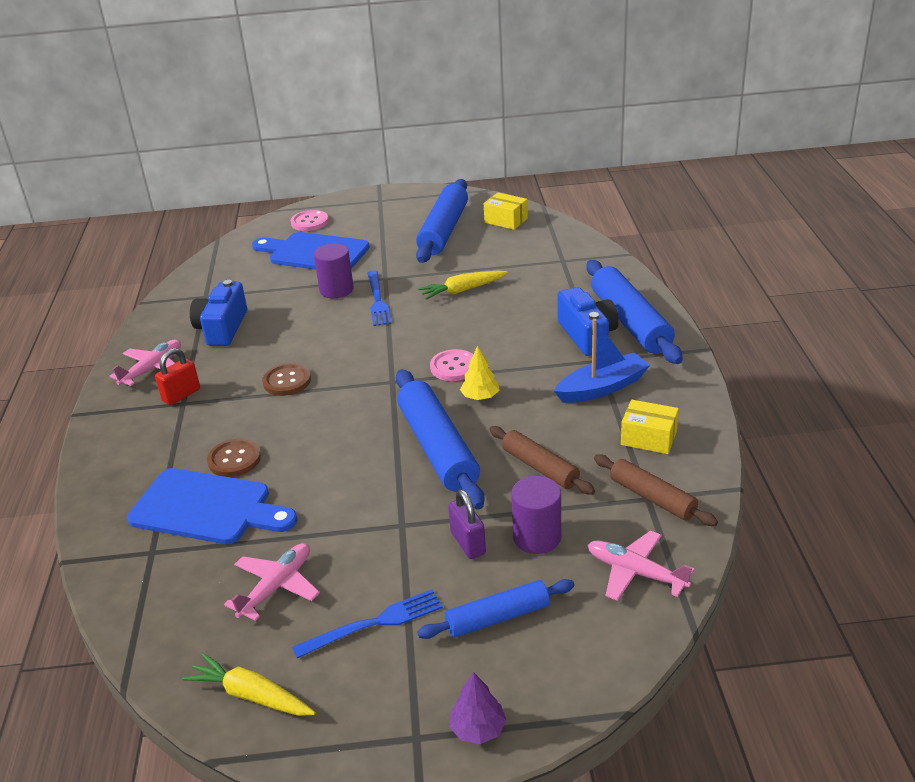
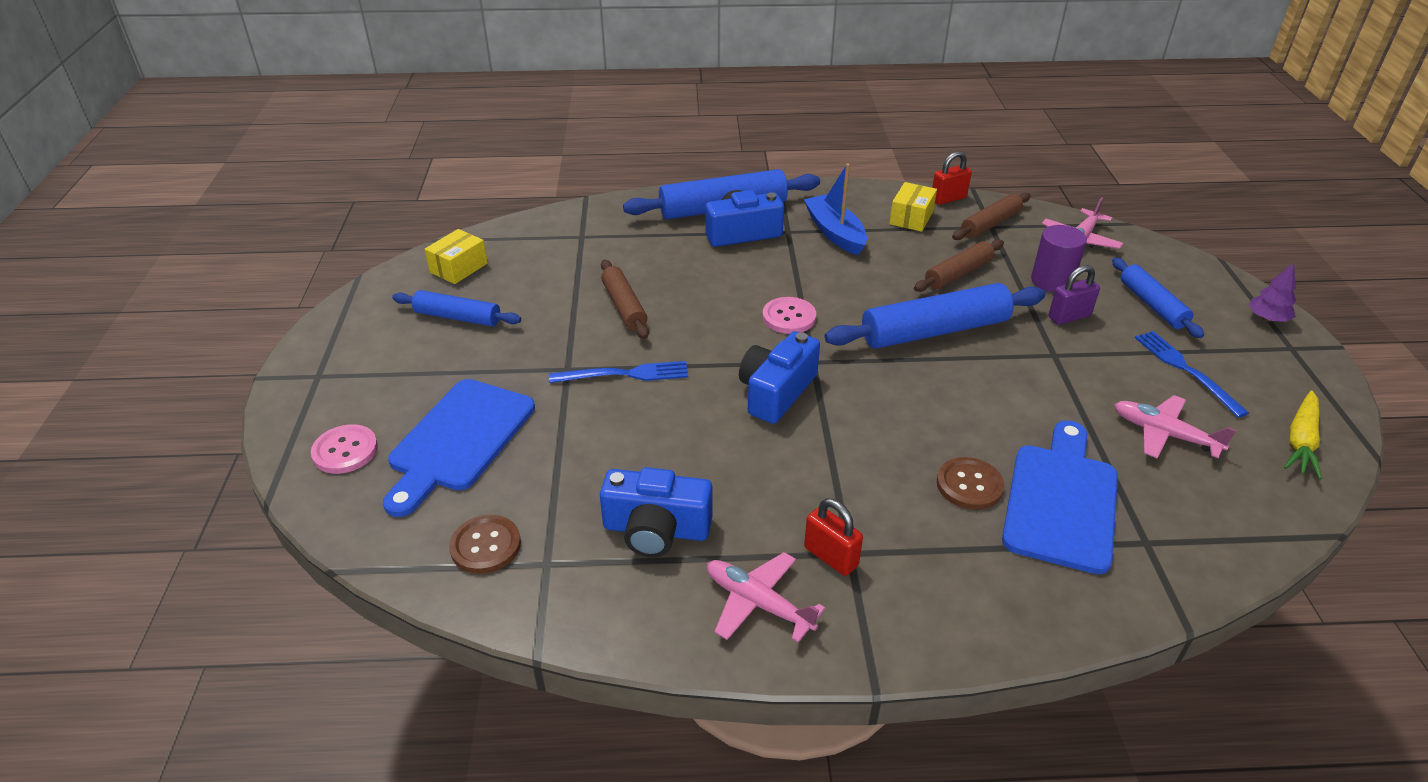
camera: 90 degrees left, 5 degrees up
brown button [262,363,311,396] -> brown button moved to [449,515,521,574]
purple cylinder [314,244,354,298] -> none
blue rolling pin [416,179,468,263] -> blue rolling pin [392,290,521,327], size x0.59
yellow carrot [418,271,508,300] -> brown rolling pin [601,260,649,339]
yellow tree [460,346,500,400] -> none
none -> blue camera [739,331,820,424]
none -> red padlock [932,151,972,205]

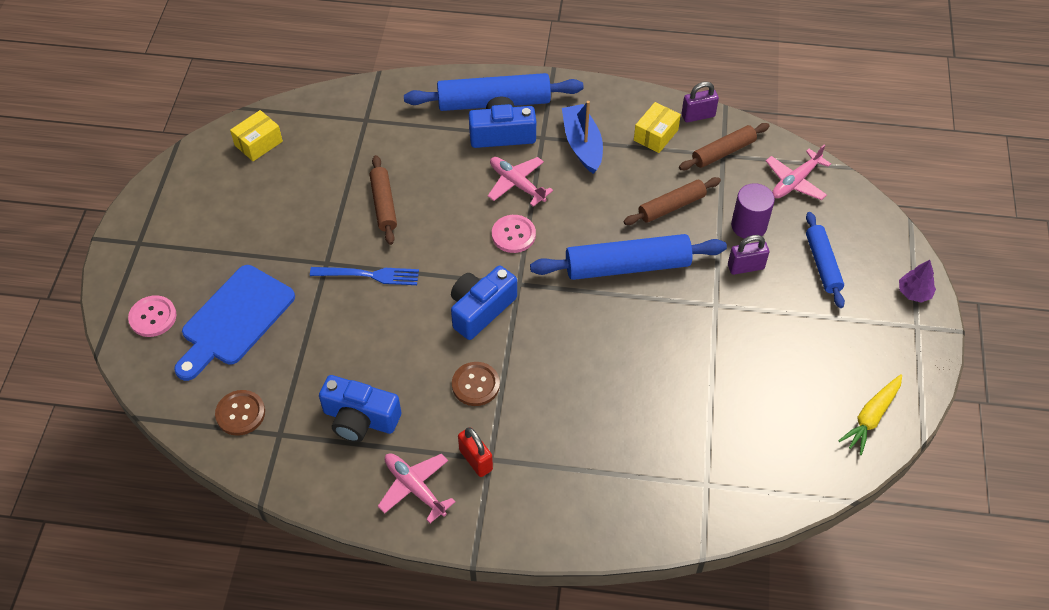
camera: 10 degrees right, 15 degrees up
blue rolling pin [392,290,521,327] -> none
red padlock [932,151,972,205] -> purple padlock [682,82,719,123]
brown button [937,457,1004,510] -> brown button moved to [452,362,500,406]
blue cutting board [1002,420,1118,574] -> none
pink plane [1114,395,1237,459] -> pink plane moved to [488,157,553,207]
blue fork [1135,331,1249,418] -> none

